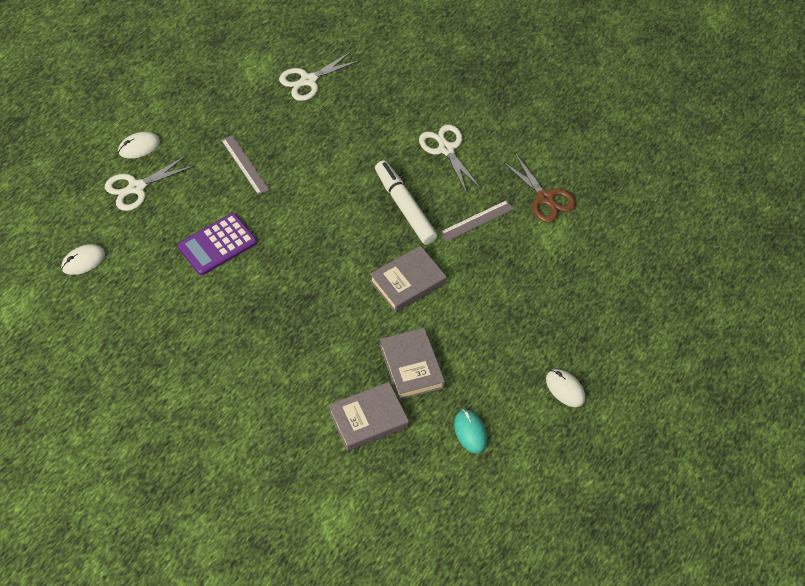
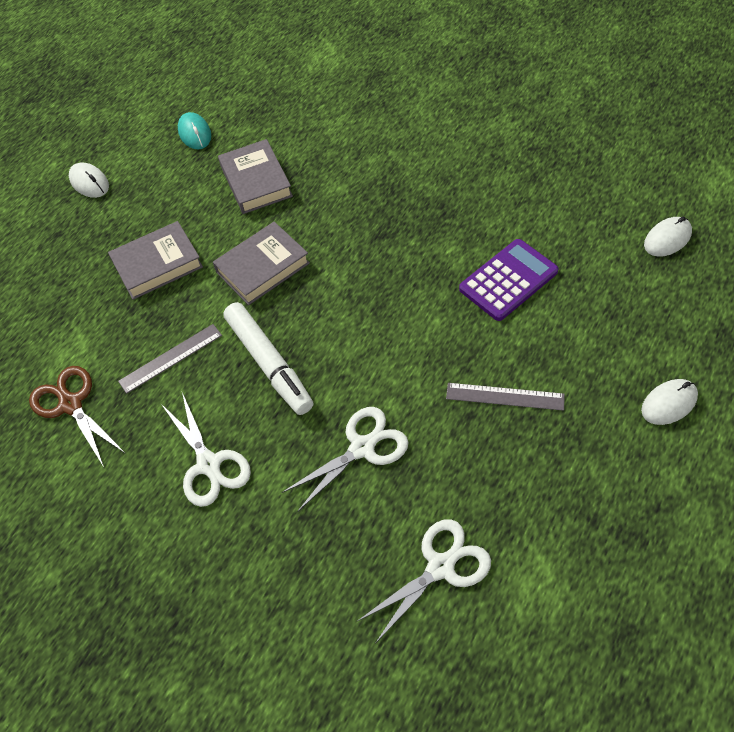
camera: 175 degrees left, 0 degrees up
white scissors [105,156,194,211] -> white scissors moved to [282,407,409,512]
grey ruler [221,135,270,195] -> grey ruler turned 45 degrees counterclockwise [446,383,565,411]
grey book [329,382,409,451] -> grey book moved to [108,221,203,300]

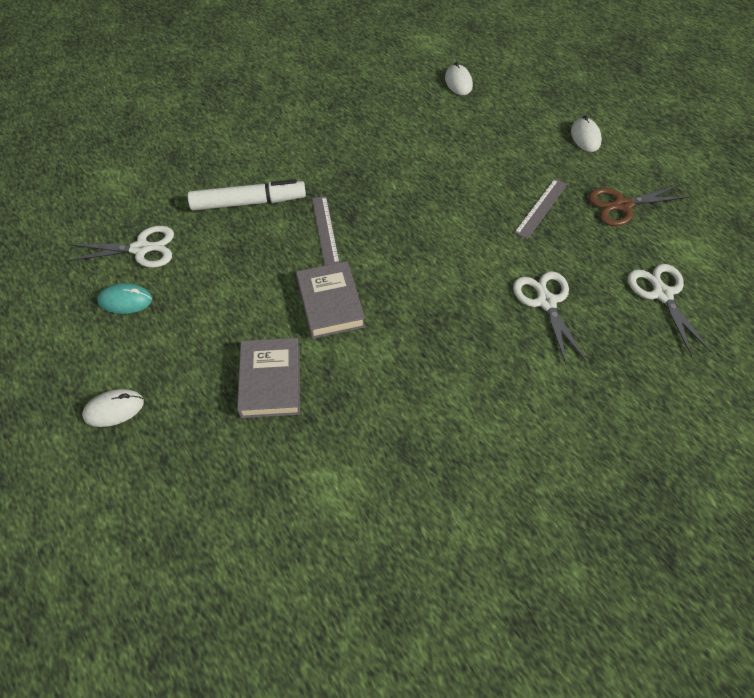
camera: 70 degrees left, 0 degrees up
brown scissors [29,366,126,467] -> brown scissors moved to [588,185,689,226]
grey ruler [118,324,222,394] -> grey ruler moved to [312,196,340,266]
white scissors [161,392,251,507] -> white scissors moved to [67,226,174,268]
grey book [218,139,293,214] -> none
white marker [223,302,313,415] -> white marker moved to [188,179,306,211]
purple calculator [459,239,558,321] -> none

